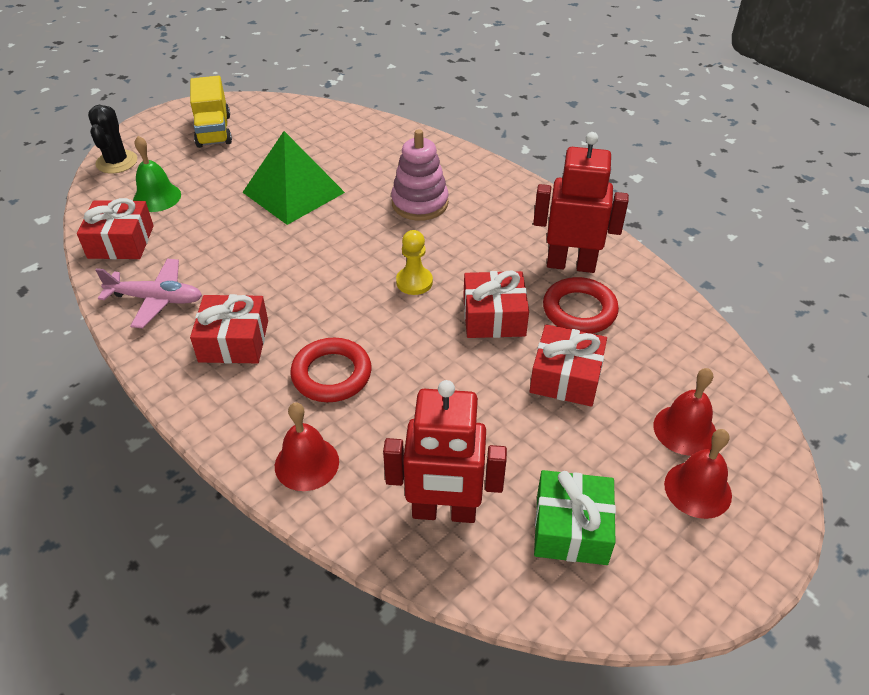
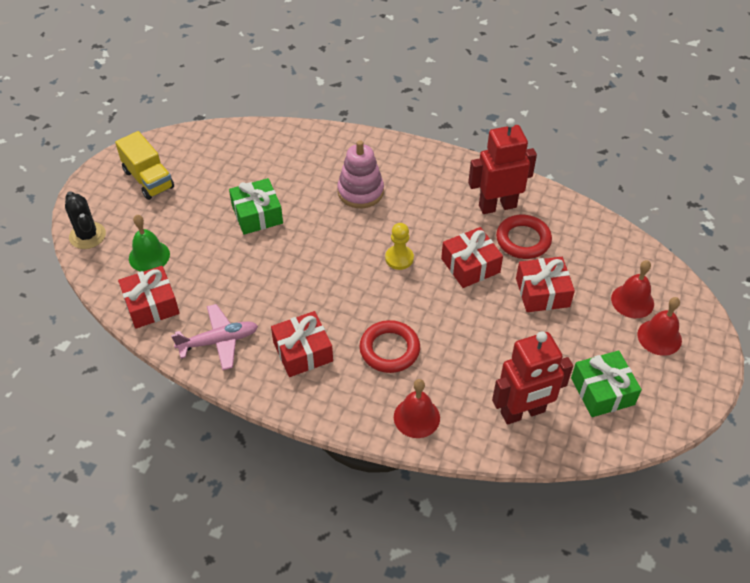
camera: 25 degrees left, 5 degrees up
green pyramid [242,131,345,225] -> green gift [229,178,283,235]

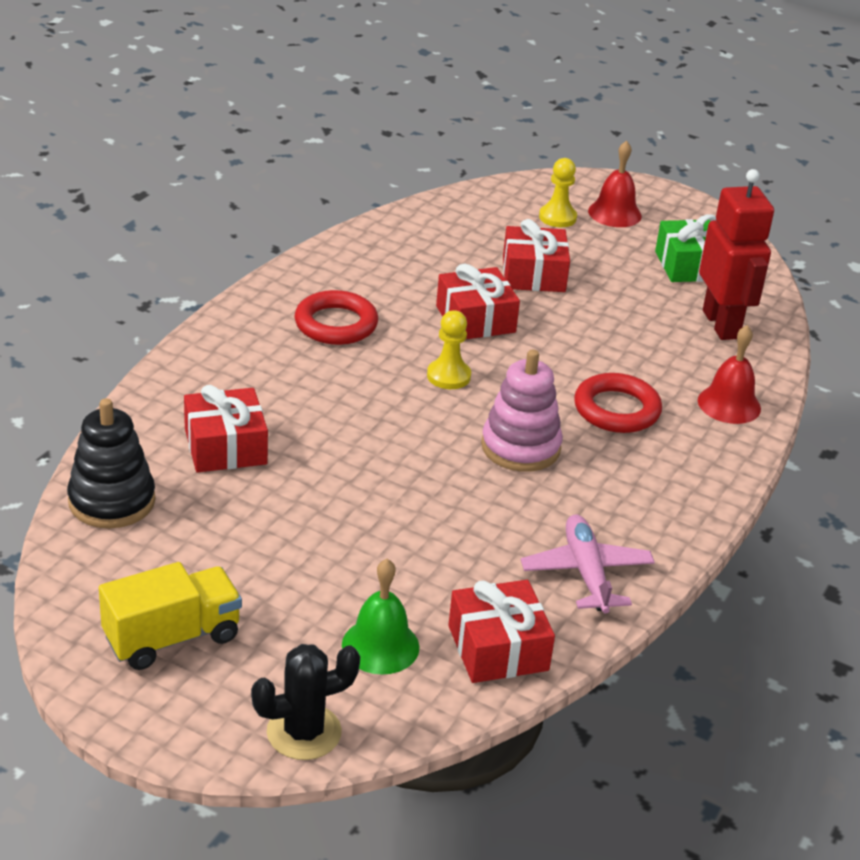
camera: 85 degrees left, 15 degrees down
green gift [229,178,283,235] -> none
red gift [271,311,333,377] -> red gift moved to [184,385,268,473]
pink stacking toy [337,140,384,208] -> pink stacking toy moved to [481,350,563,472]
red robot [468,118,537,214] -> none
red ring [496,215,552,259] -> red ring moved to [295,290,378,345]
red bell [611,260,654,318] -> yellow pawn [539,158,577,227]
none -> black stacking toy [67,398,156,529]

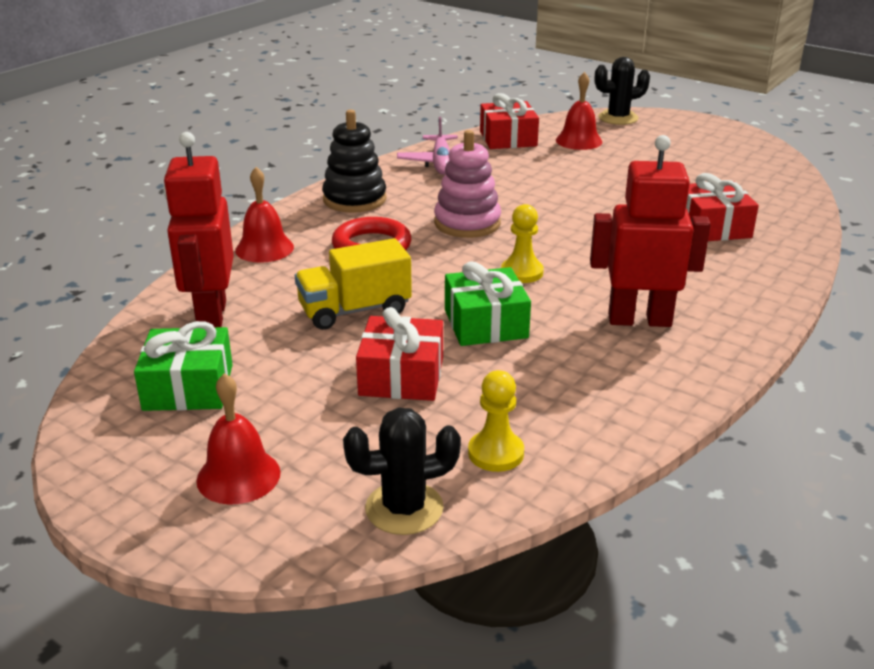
camera: 170 degrees left, 5 degrees down
black stacking toy [67,398,156,529] -> black stacking toy moved to [322,109,387,213]
yellow truck [99,562,242,670] -> yellow truck moved to [295,238,412,330]
red ring [295,290,378,345] -> red robot [590,135,711,327]
green bell [342,559,420,675] -> red bell [556,72,602,150]
red gift [436,264,520,339] -> green gift [445,261,531,346]
yellow pawn [539,158,577,227] -> yellow pawn moved to [468,370,524,472]
none -> black cactus [343,407,461,535]

